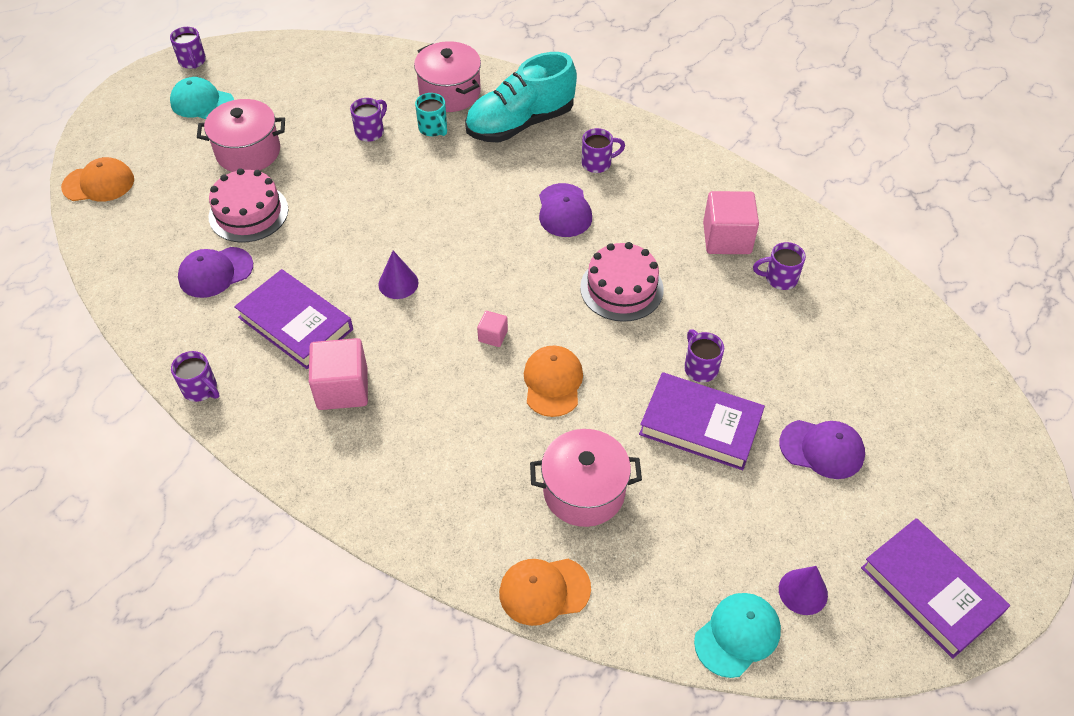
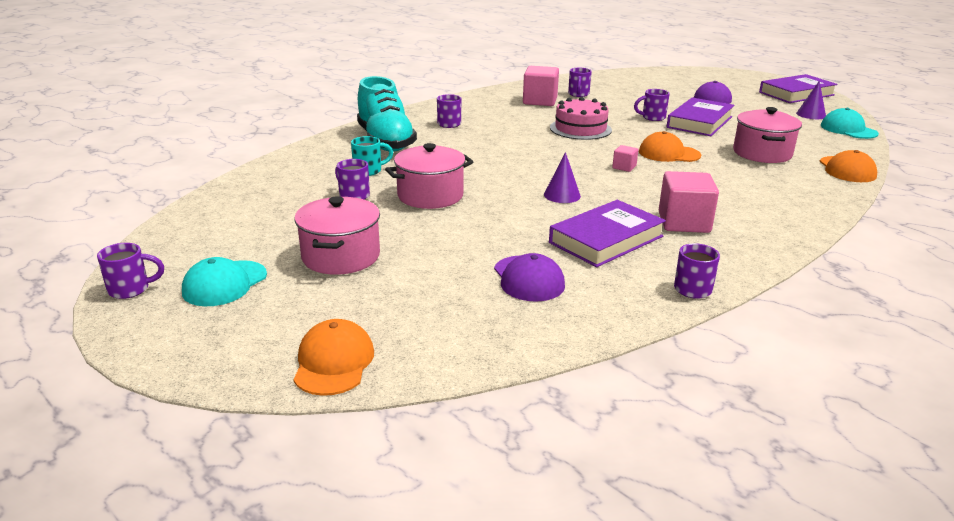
camera: 80 degrees left, 25 degrees down
pink cake [209,168,289,243] -> none
pink pot [414,41,481,112] -> pink pot moved to [385,143,474,209]
purple cap [539,183,592,237] -> none

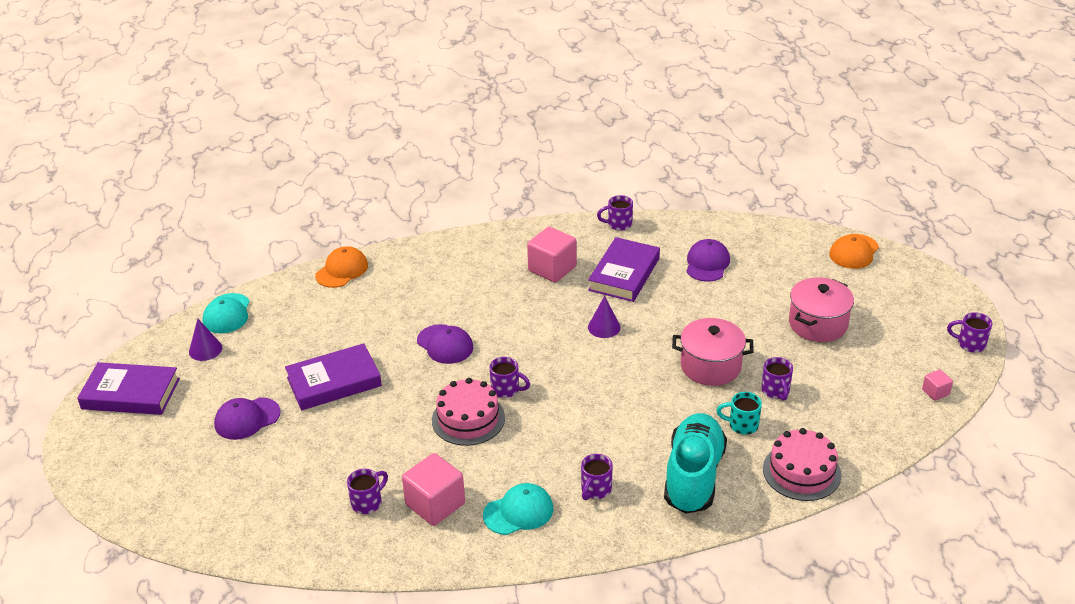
camera: 145 degrees left, 10 degrees up
turquoise cap [182,257,267,306] -> turquoise cap moved to [483,483,553,535]
purple book [549,200,666,267] -> purple book turned 60 degrees counterclockwise [588,237,660,302]
pink cube [612,145,638,172] -> pink cube moved to [922,369,953,401]
purple mug [634,89,670,121] -> purple mug moved to [489,357,530,398]
orange cap [639,131,701,162] -> purple cap [417,324,473,364]
pink pot [733,107,802,163] -> none
none -> pink cake [763,428,841,501]

